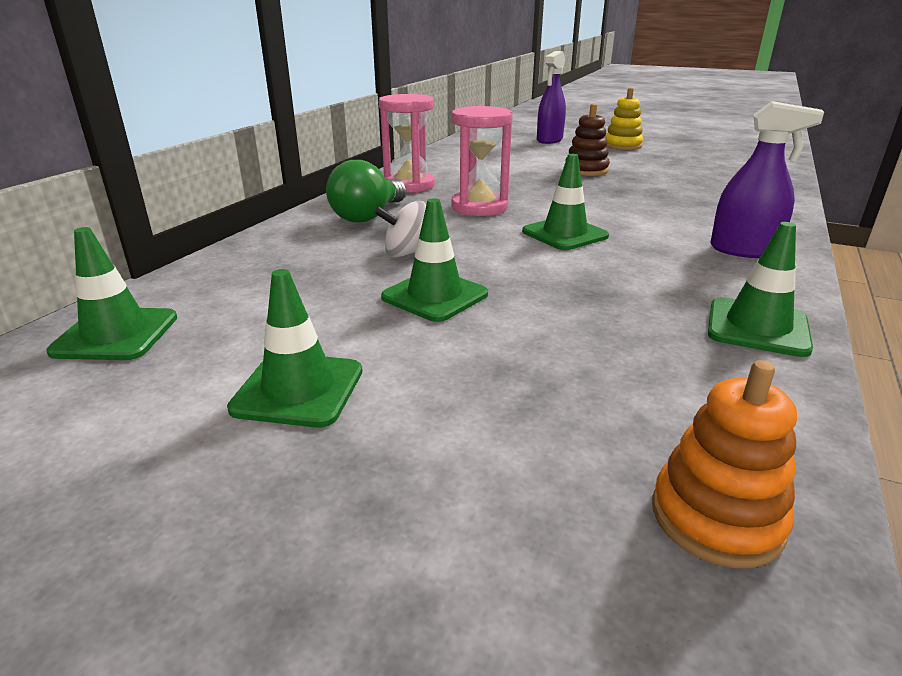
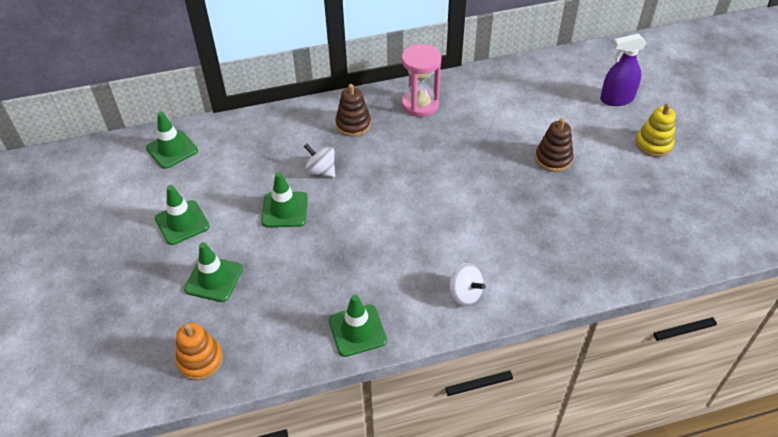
camera: 50 degrees right, 20 degrees up
green light bulb [326,160,406,222] -> brown stacking toy [336,84,371,137]
pink hourglass [451,106,513,216] -> none
green traffic cone [522,154,609,250] -> green traffic cone moved to [184,242,243,302]
purple spray bottle [710,101,824,258] -> white spinning top [449,263,486,306]

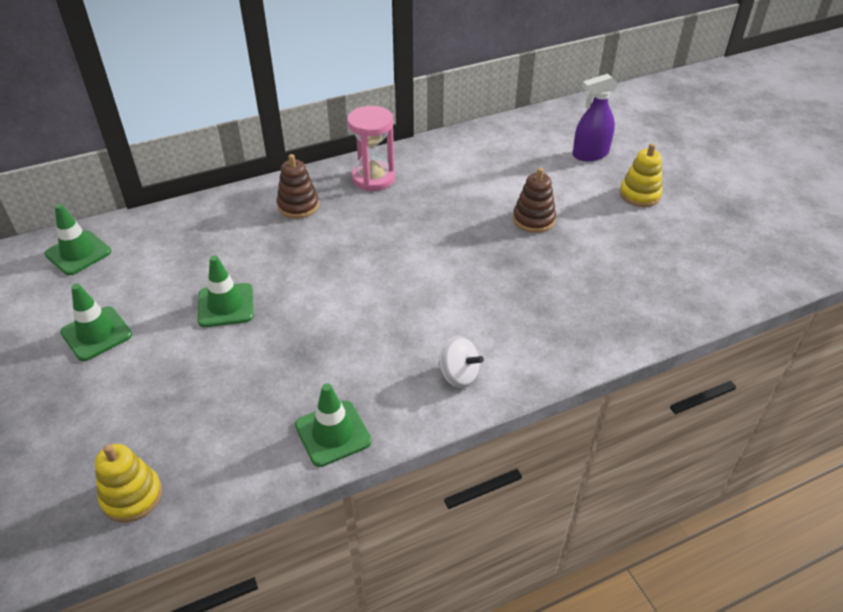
camera: 10 degrees left, 5 degrees down
orange stacking toy [176,322,223,381] -> yellow stacking toy [95,444,162,523]
green traffic cone [184,242,243,302] -> none
white spinning top [304,144,335,178] -> none

